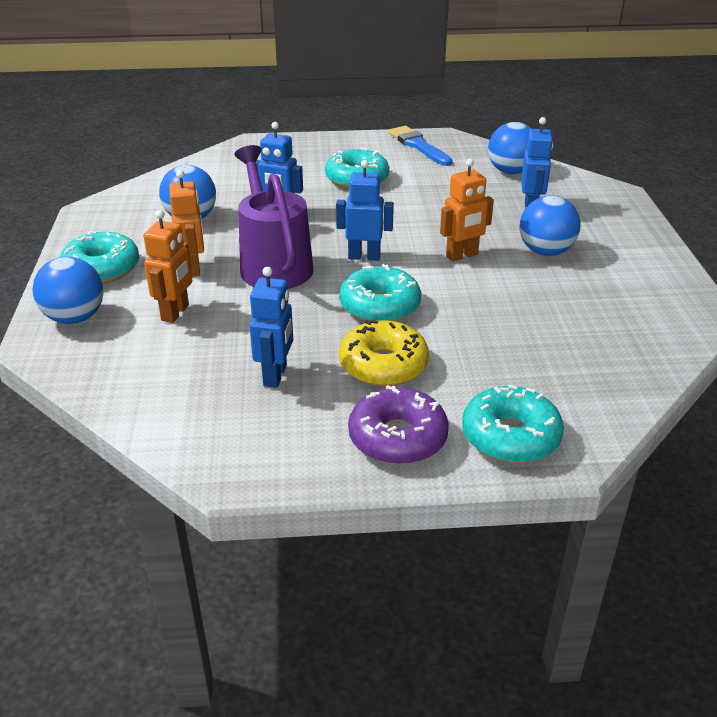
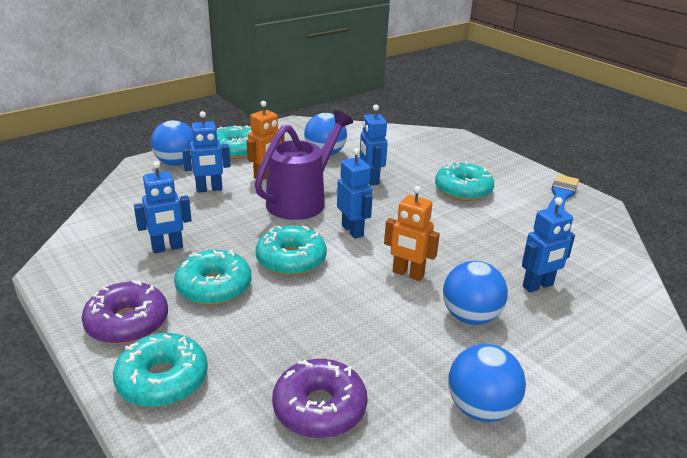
camera: 55 degrees right, 5 degrees down
orange robot [143,210,192,323] -> blue robot [182,111,230,193]
yellow donut [339,320,429,386] -> turquoise donut [174,250,252,305]
blue ball [488,122,532,174] -> blue ball moved to [448,344,526,422]
none -> purple donut [272,359,367,438]

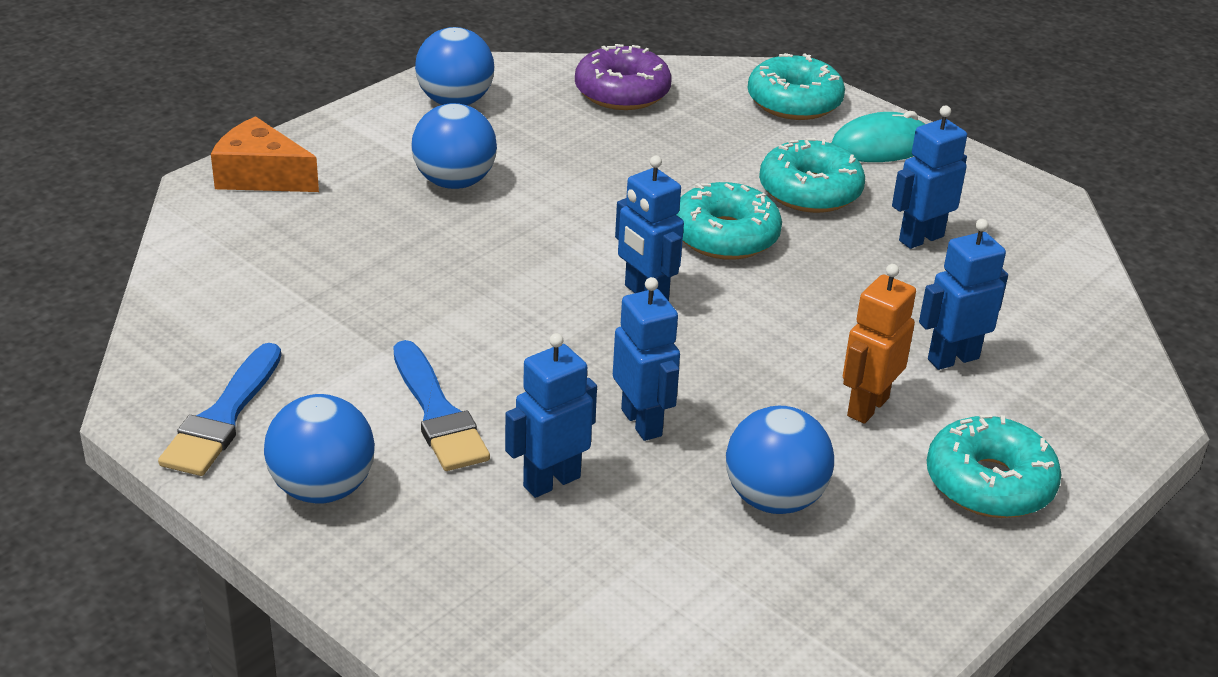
camera: 170 degrees right, 5 degrees up
purple donut [81,280,168,344] -> turquoise mouse [831,111,926,162]
blue ball [151,120,193,166] -> blue ball moved to [264,394,375,504]
purple watering can [255,110,353,220] -> none
orange robot [384,186,440,281] -> none
turquoise donut [435,161,494,201] -> blue brush [393,340,490,471]
blue robot [522,197,575,292] -> blue robot moved to [505,333,597,498]
none -> orange cheese [211,116,319,192]

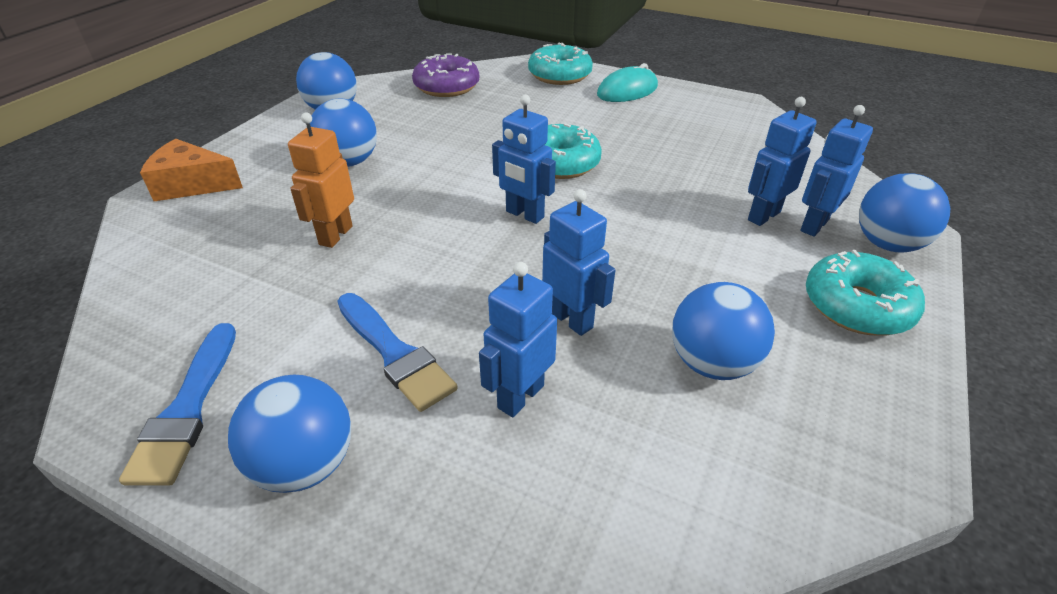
camera: 15 degrees left, 5 degrees up
turquoise donut [759,138,865,213] -> none
orange robot [843,264,916,424] -> orange robot moved to [288,113,354,248]
blue robot [892,106,967,249] -> blue robot moved to [800,105,873,237]
none -> blue ball [859,173,950,253]

